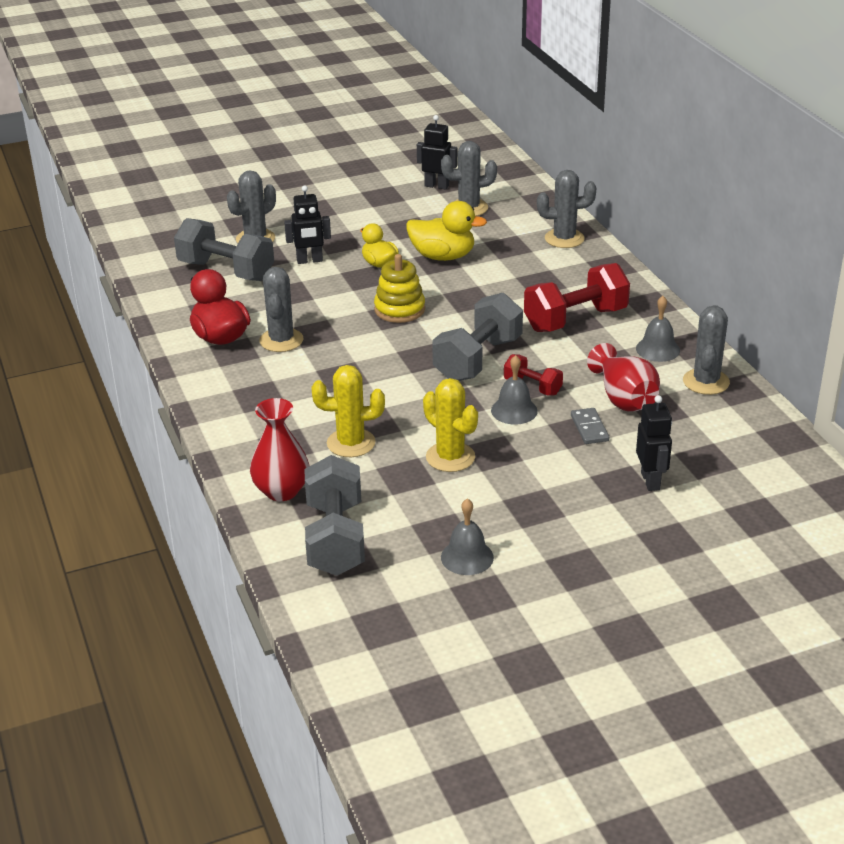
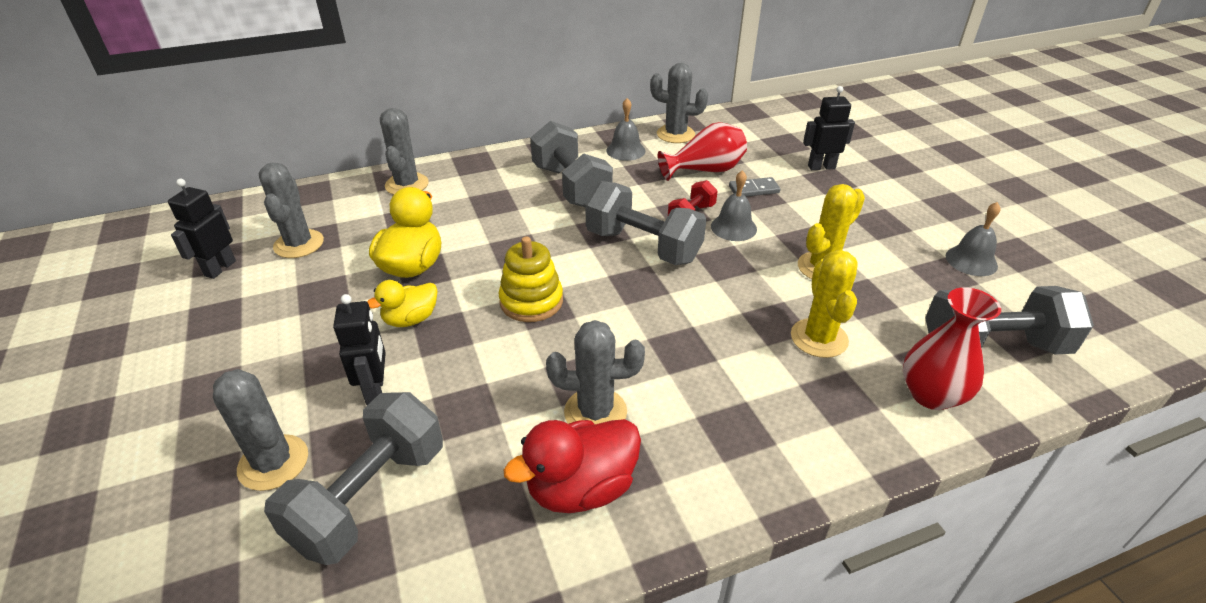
camera: 90 degrees left, 5 degrees up
red dumbbell [524,263,630,332] -> grey dumbbell [530,121,613,207]

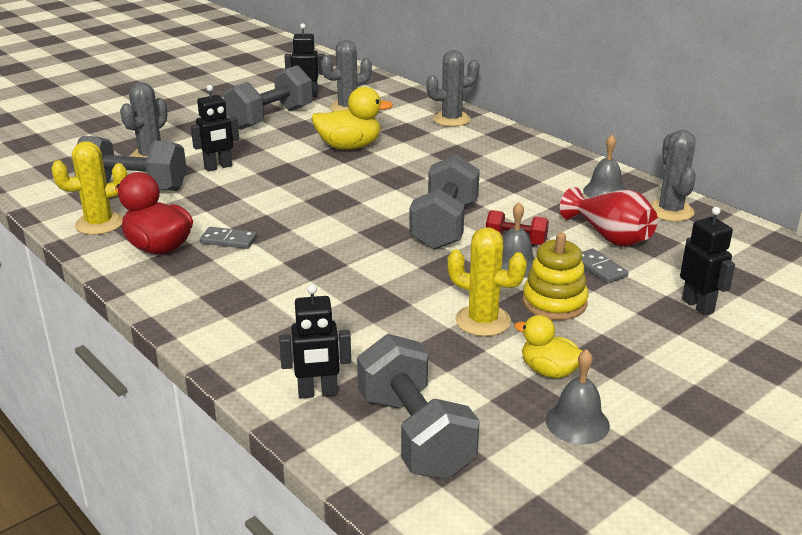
camera: 70 degrees right, 10 degrees down
yellow duck [367,280,438,327] -> yellow duck moved to [514,315,582,378]
yellow stacking toy [499,236,563,322] -> yellow stacking toy moved to [523,232,589,320]
grey dumbbell [530,121,613,207] -> grey dumbbell moved to [223,65,313,130]
grey cactus [546,320,645,424] -> grey domino [200,227,257,249]
yellow cactus [791,250,858,358] -> yellow cactus moved to [51,141,127,235]
red vase [903,287,1001,410] -> black robot [279,284,351,399]

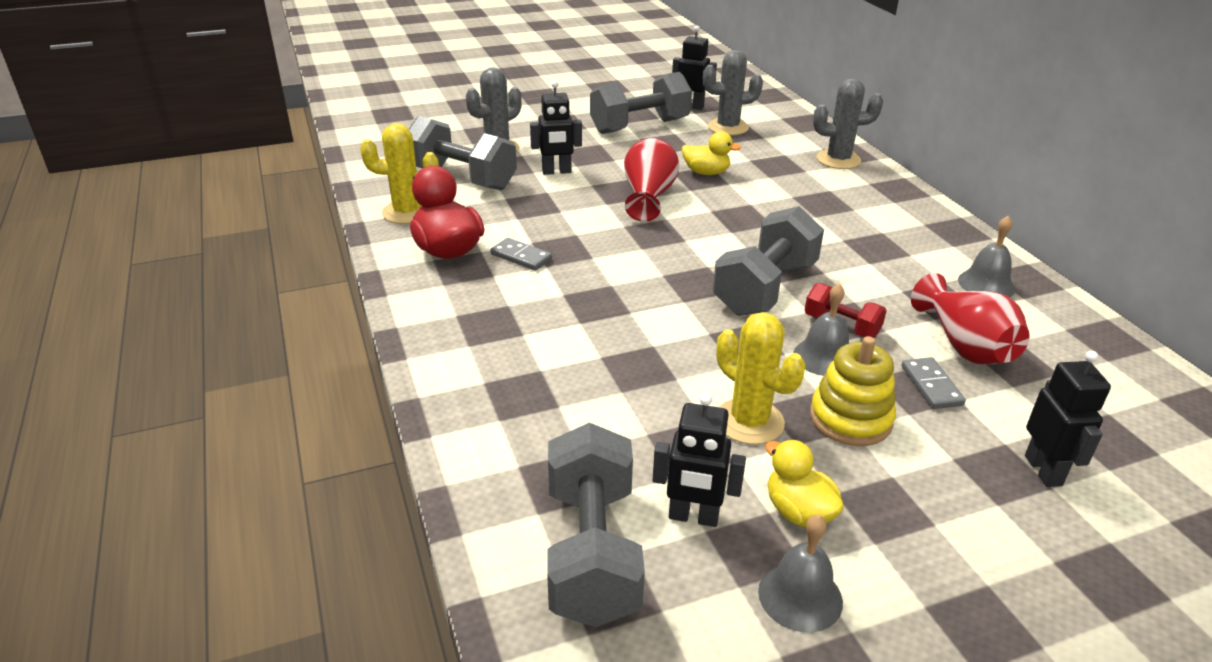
camera: 20 degrees right, 5 degrees up
black robot [279,284,351,399] -> black robot moved to [653,393,746,527]
yellow duck [311,87,393,150] -> yellow duck [682,131,741,175], size x0.64
grey cactus [650,130,696,222] -> none
none -> red vase [624,138,679,222]

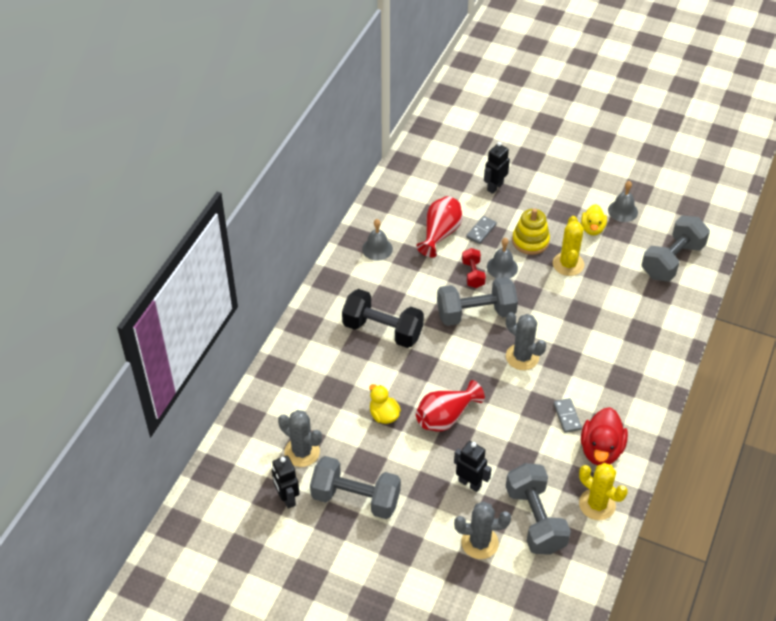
camera: 135 degrees left, 15 degrees up
black robot [653,393,746,527] -> none
grey cactus [813,79,883,169] -> grey cactus moved to [506,312,546,370]
none -> black dumbbell [342,289,424,348]

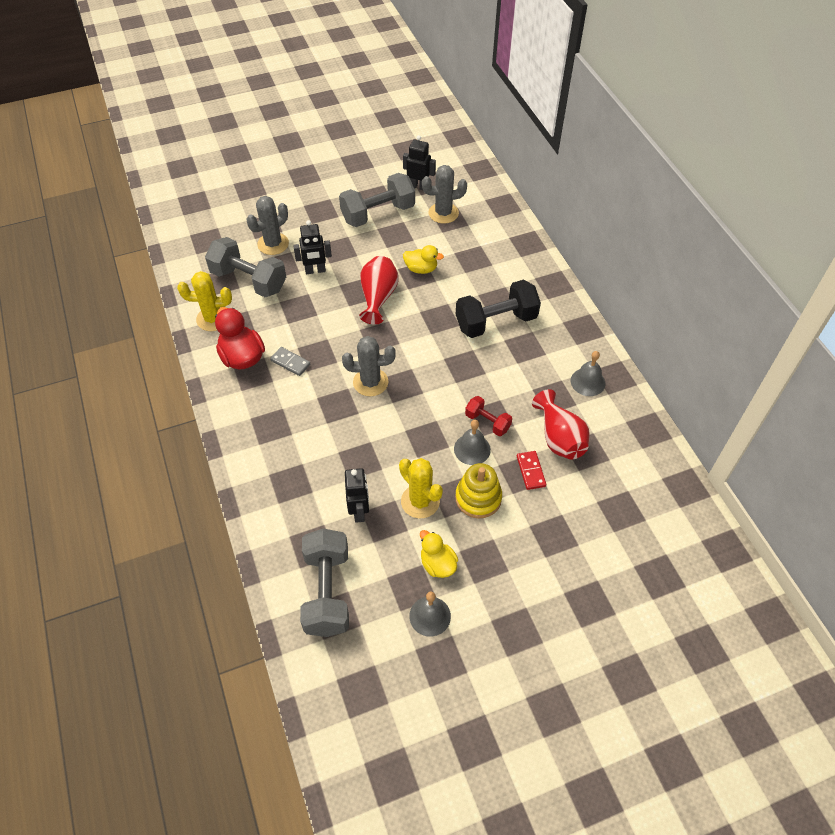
camera: 135 degrees right, 5 degrees up
grey dumbbell [437,277,518,326] -> none
grey domino [466,216,497,244] -> red domino [517,451,546,490]
black robot [484,142,510,194] -> black robot moved to [345,468,369,523]

